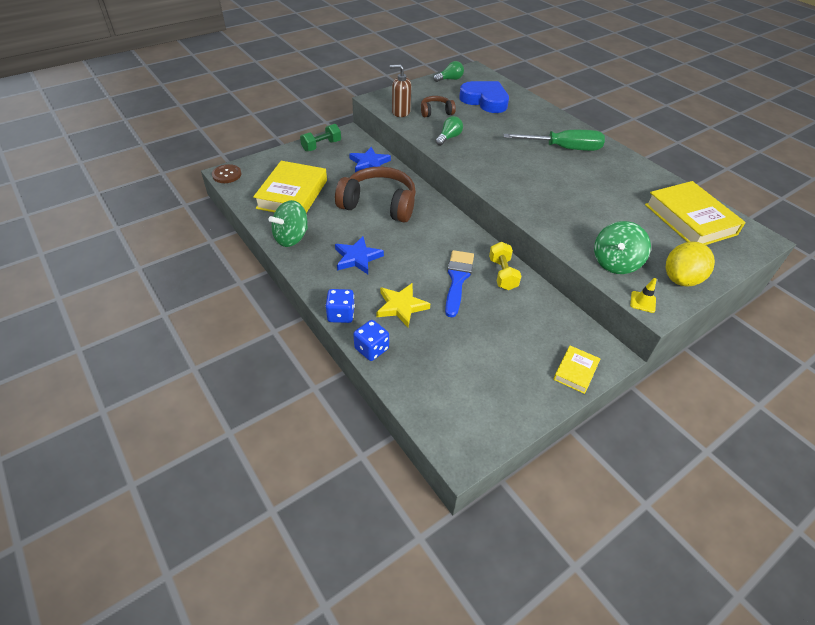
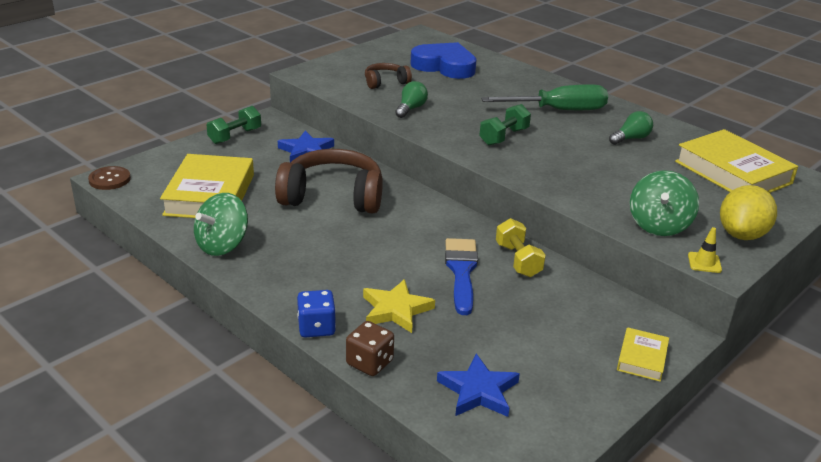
camera: 10 degrees left, 15 degrees down
blue star [335,236,384,274] -> blue star moved to [437,353,520,417]
blue dice [353,320,389,361] -> brown dice [346,321,394,376]
brown soap dispenser [390,64,411,117] -> none
green light bulb [433,61,464,82] -> green light bulb moved to [609,111,653,145]
none -> green dumbbell [479,104,531,146]

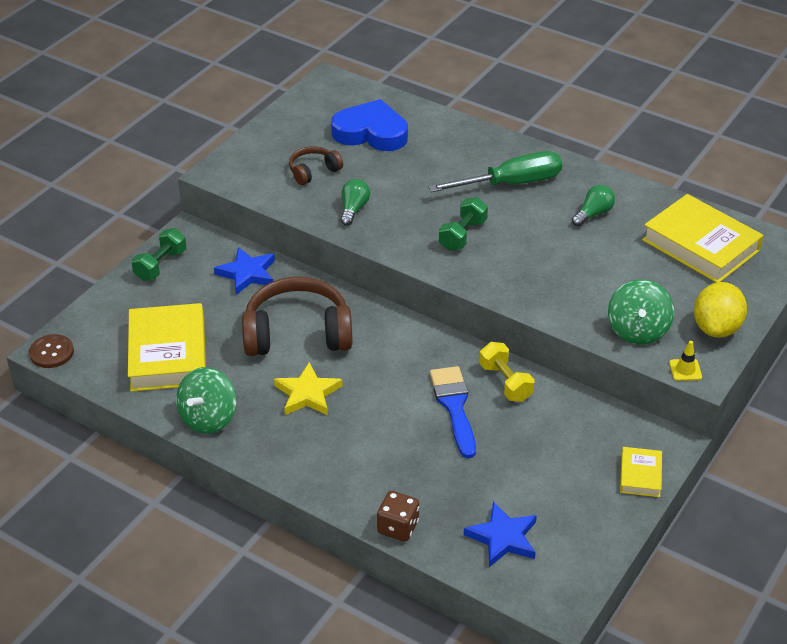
camera: 10 degrees left, 10 degrees up
blue dice [297,290,336,337] -> none
yellow star [363,279,435,333] -> yellow star moved to [274,362,343,415]

